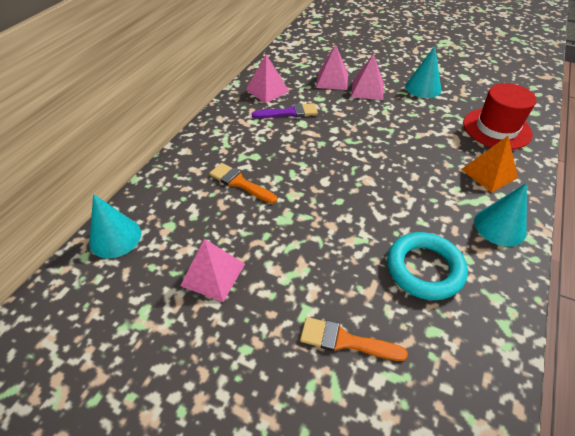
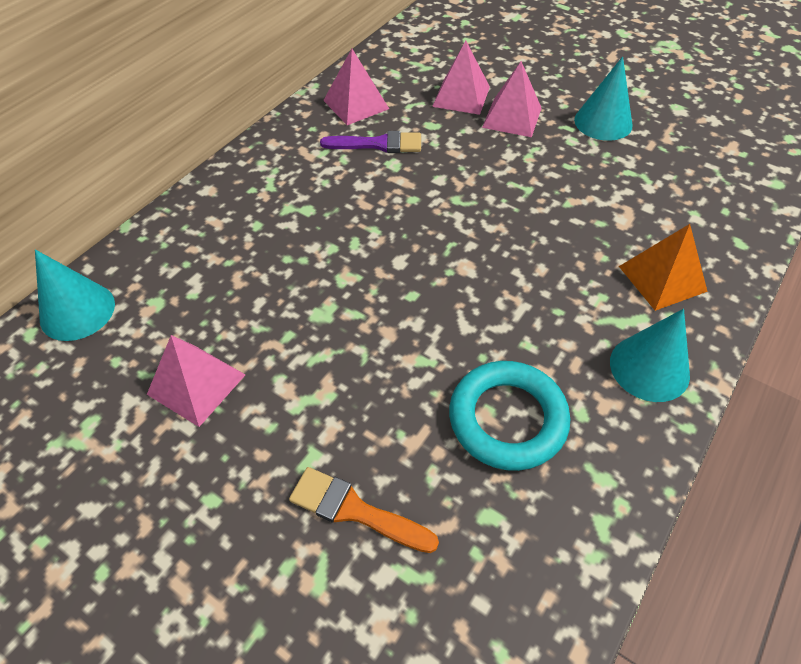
camera: 10 degrees right, 5 degrees up
orange brush [209,163,277,204] -> none
red hat [463,83,537,150] -> none

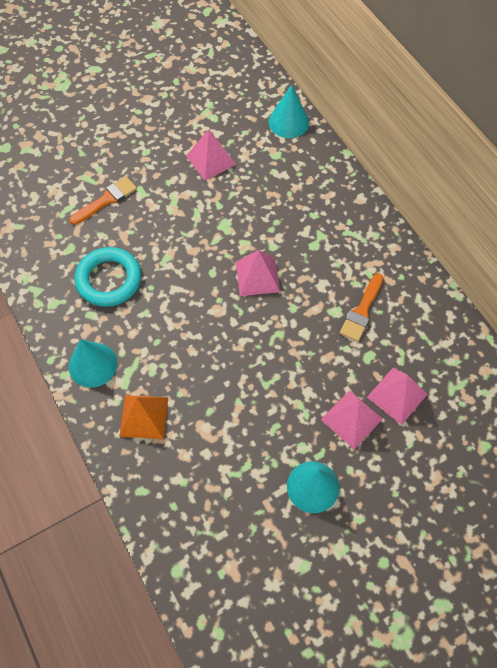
camera: 115 degrees right, 10 degrees up
purple brush [320,131,421,153] -> orange brush [340,273,383,342]
pink pyramid [323,49,389,125] -> pink pyramid moved to [236,250,280,296]

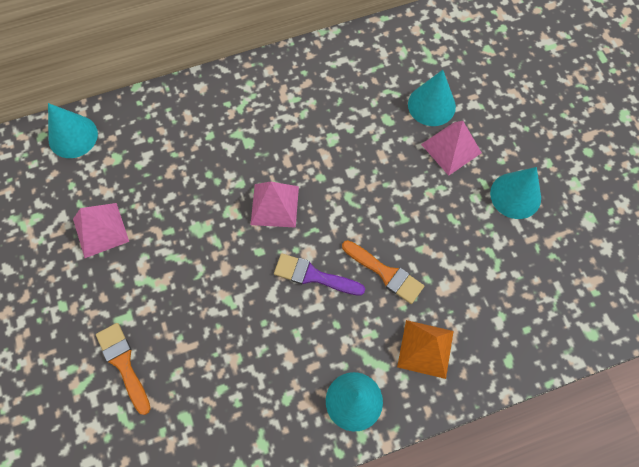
camera: 80 degrees left, 5 degrees up
turquoise ring [75,247,141,307] -> none
orange brush [340,273,383,342] -> orange brush moved to [342,240,424,304]
pink pyramid [367,368,428,425] -> turquoise cone [408,70,456,126]
none -> purple brush [274,253,365,296]

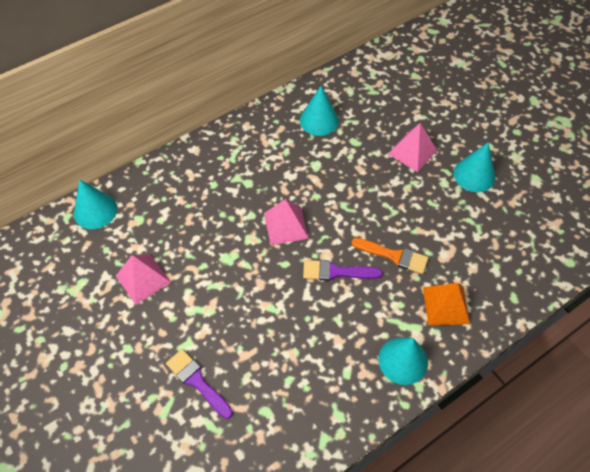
camera: 15 degrees left, 10 degrees down
orange brush [96,323,150,415] -> purple brush [166,349,233,419]
turquoise cone [408,70,456,126] -> turquoise cone moved to [300,86,339,136]

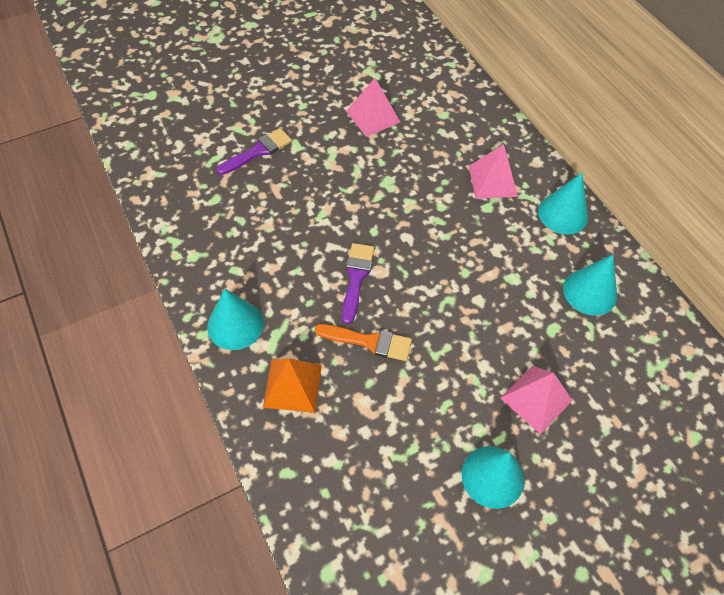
camera: 95 degrees right, 0 degrees up
turquoise cone [74,179,117,229] -> turquoise cone moved to [538,173,588,234]
pink pyramid [264,199,309,245] -> pink pyramid moved to [469,144,518,199]
orange brush [351,238,428,274] -> orange brush turned 105 degrees counterclockwise [315,324,412,361]

